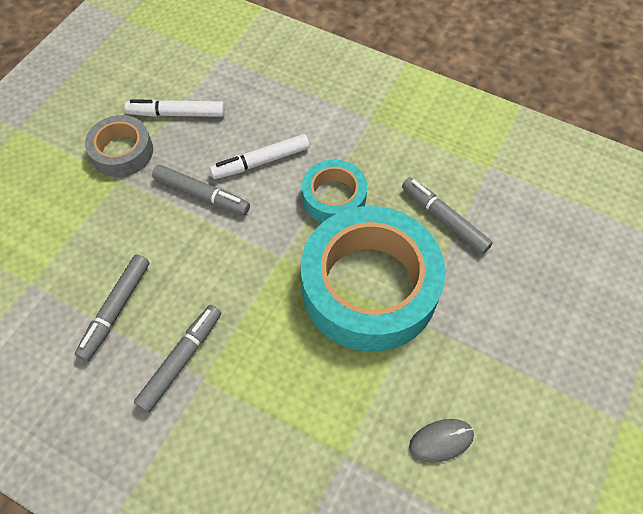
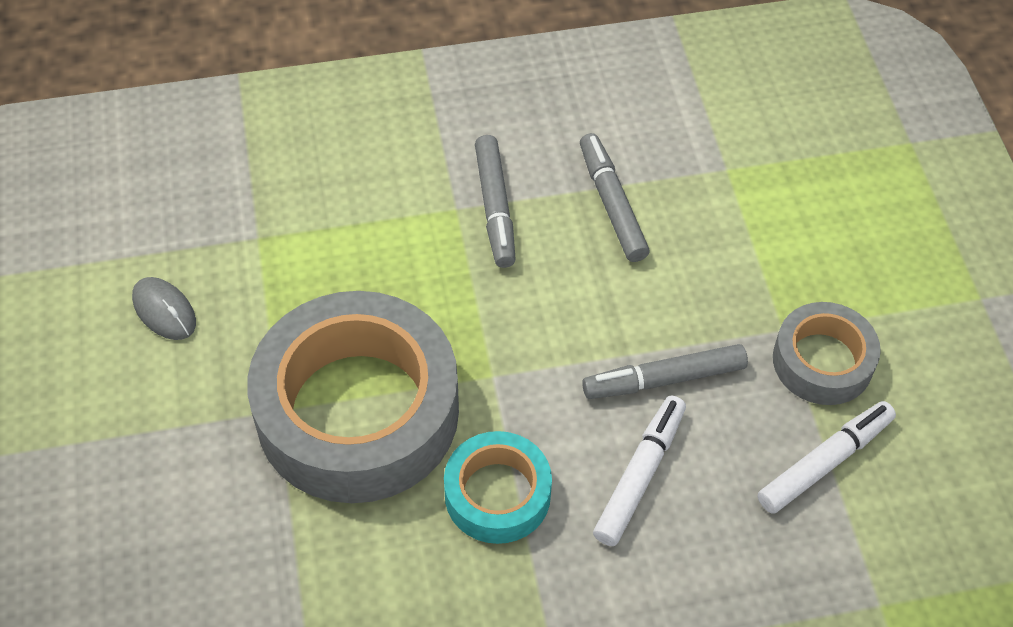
camera: 140 degrees right, 5 degrees down
turquoise tape [301,206,446,352] -> grey tape [247,291,459,503]
grey marker [402,177,493,254] -> none
grey mouse [409,419,474,463] -> grey mouse turned 75 degrees counterclockwise [132,277,196,340]

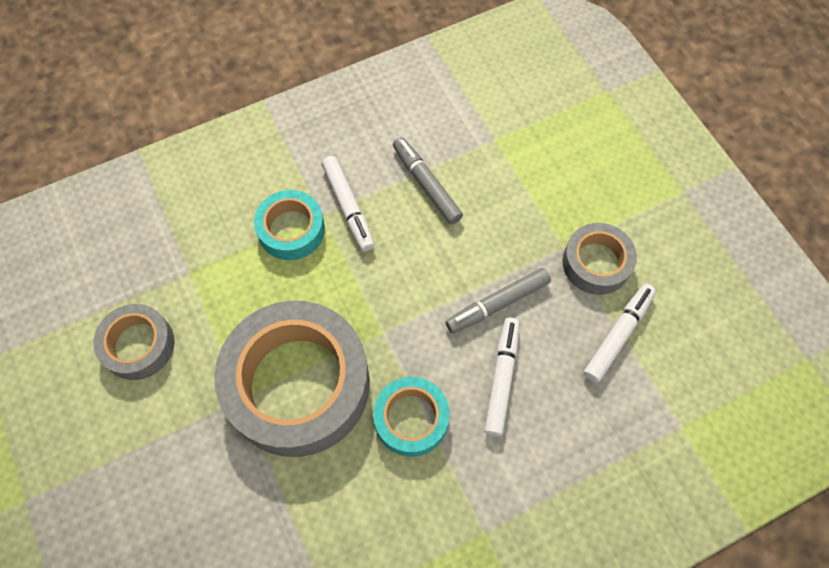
camera: 15 degrees left, 10 degrees up
grey mouse [132,277,196,340] -> grey tape [93,304,175,380]
grey marker [475,135,516,268] -> white marker [322,156,374,251]
none -> turquoise tape [254,190,325,260]

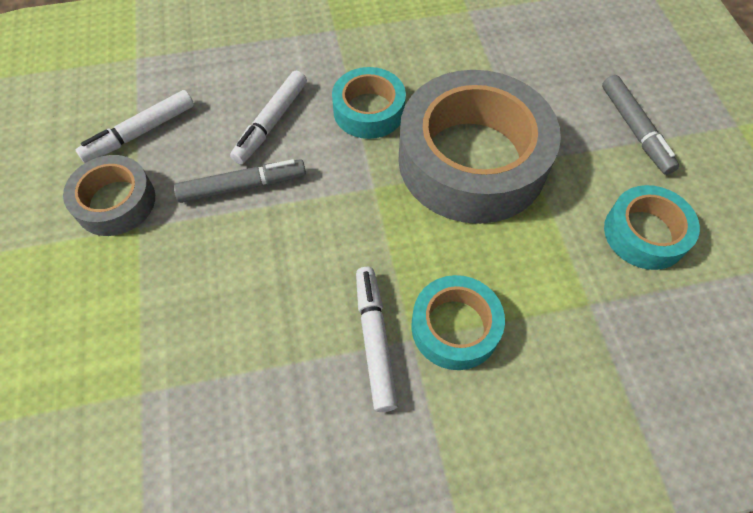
camera: 165 degrees left, 5 degrees down
grey tape [93,304,175,380] -> turquoise tape [604,185,700,270]
grey marker [393,137,463,224] -> grey marker moved to [602,75,679,175]

